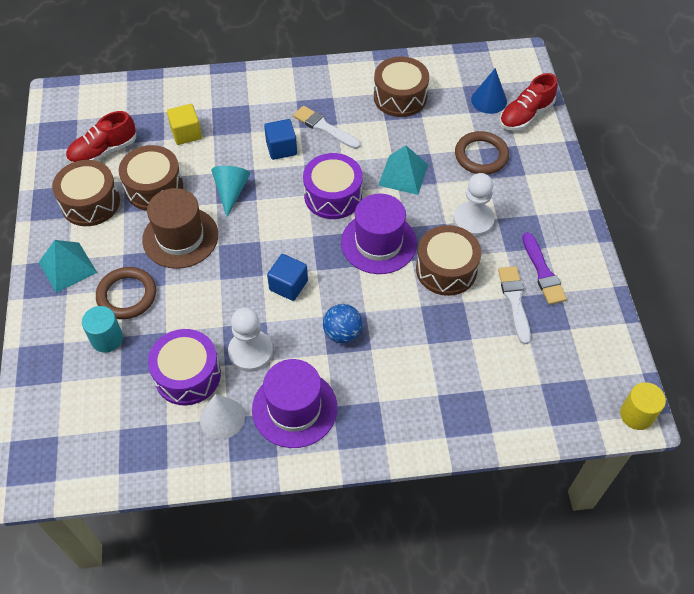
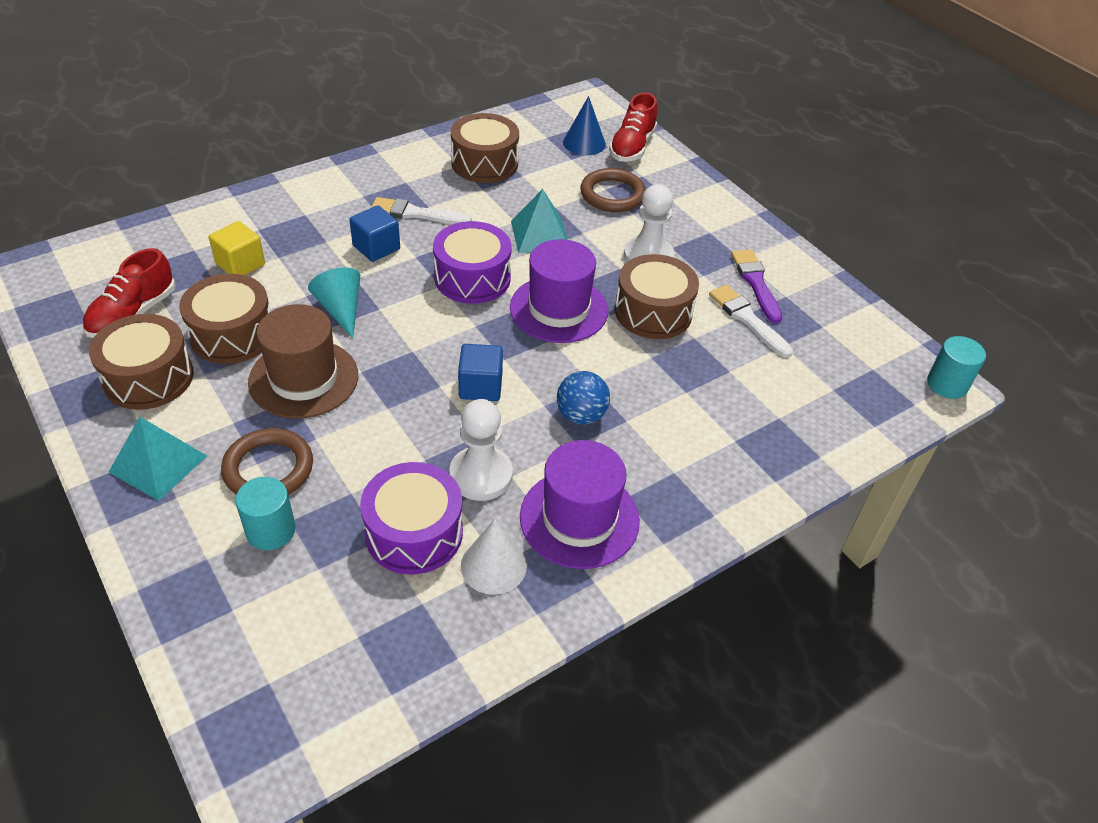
camera: 30 degrees left, 10 degrees down
purple brush [522,232,567,305] -> purple brush turned 150 degrees counterclockwise [731,250,782,323]
yellow cylinder [620,382,666,430] -> turquoise cylinder [927,336,986,399]

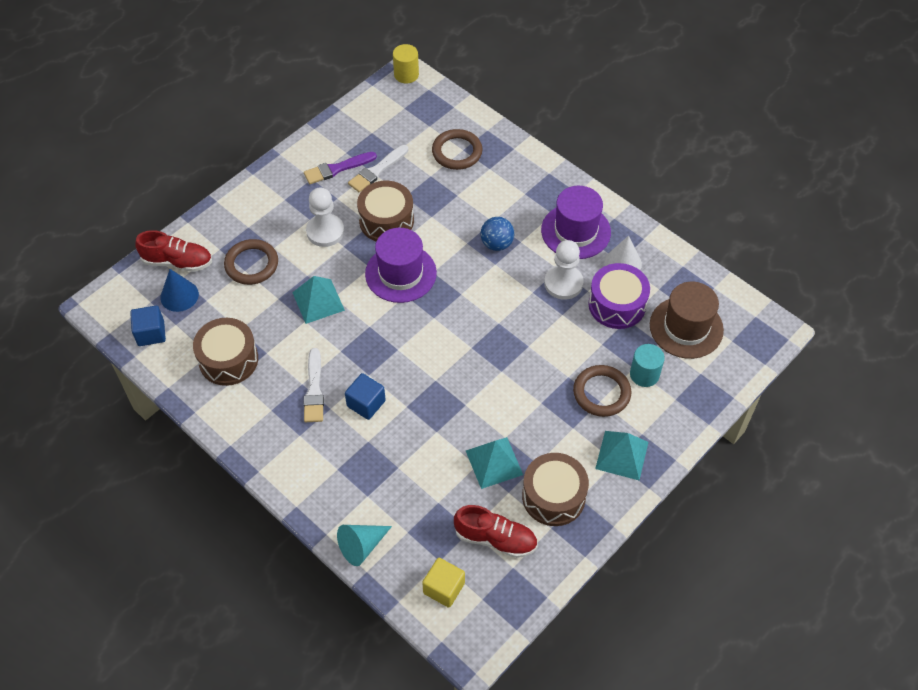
camera: 100 degrees left, 10 degrees up
brown drum [179,274,270,364] -> turquoise pyramid [466,437,523,489]
yellow cube [209,221,265,275] -> yellow cube moved to [422,558,465,608]
brown hat [248,304,358,419] -> brown hat moved to [650,282,724,359]
turquoise cone [308,267,360,338] -> turquoise cone moved to [337,525,392,566]
purple drum [433,221,511,304] -> none
blue cube [458,344,503,401] -> blue cube moved to [130,306,166,346]
turquoise cylinder [927,336,986,399] -> yellow cylinder [393,44,419,83]
none -> brown ring [432,129,483,170]

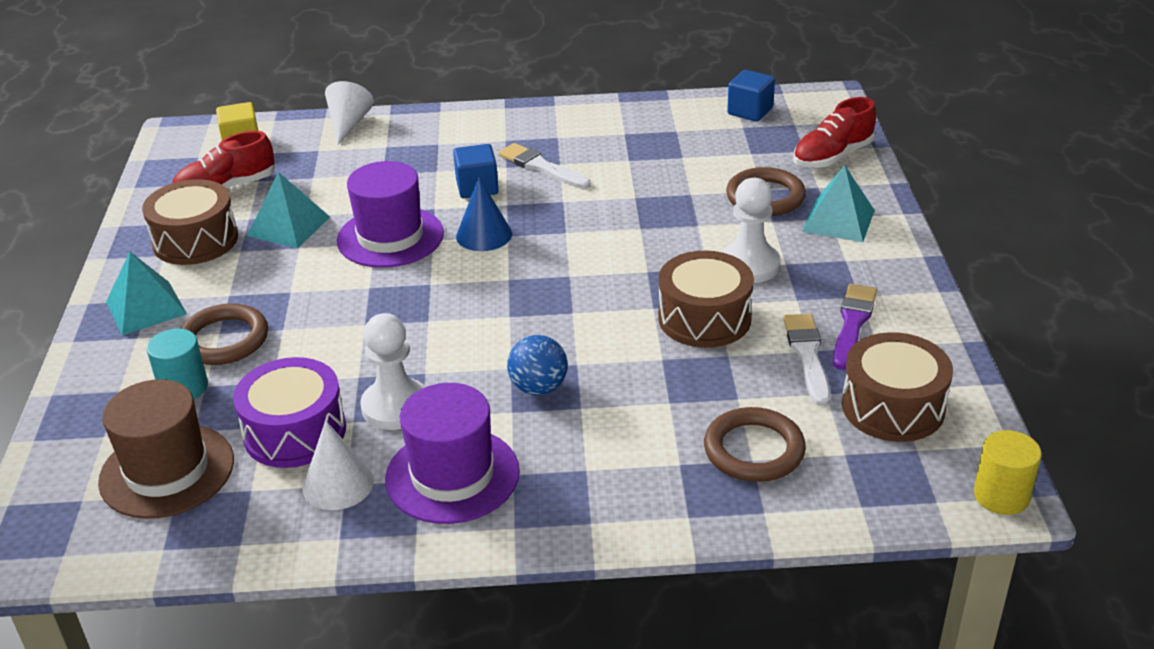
camera: 135 degrees right, 20 degrees down
blue cone [161,269,199,312] -> blue cone moved to [456,177,512,251]
brown drum [193,318,258,386] -> brown drum moved to [842,332,953,442]
turquoise pyramid [292,276,345,324] -> turquoise pyramid moved to [802,165,875,242]
turquoise cone [337,525,392,566] -> white cone [325,81,374,145]
purple hat [365,228,437,303] -> purple hat moved to [337,161,444,268]

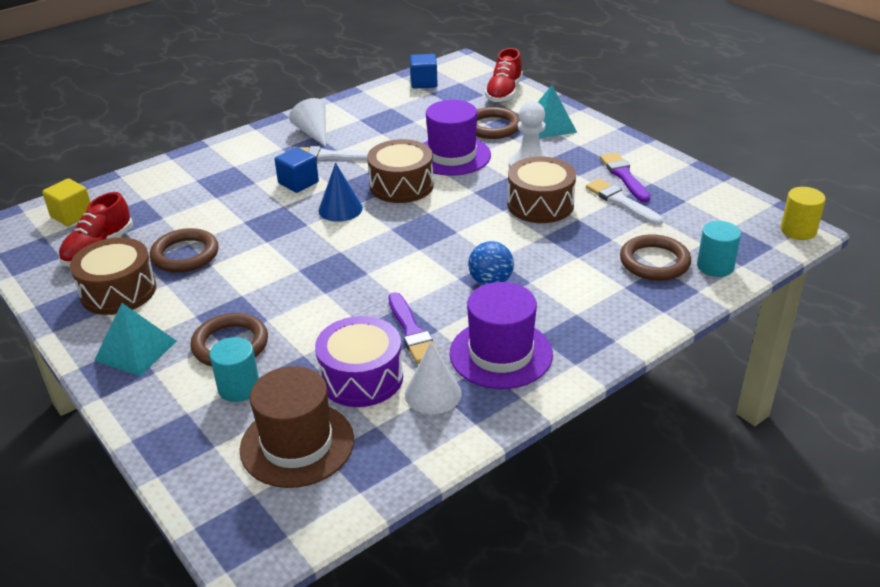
camera: 35 degrees left, 0 degrees up
turquoise pyramid [247,172,330,248] -> brown ring [150,228,219,273]
white cone [325,81,374,145] -> white cone moved to [289,98,326,147]
purple hat [337,161,444,268] -> purple hat moved to [424,100,491,176]
white pawn [361,313,425,430] -> purple brush [388,292,440,364]
brown drum [842,332,953,442] -> brown drum moved to [367,139,434,203]
none -> turquoise cylinder [697,221,741,277]

